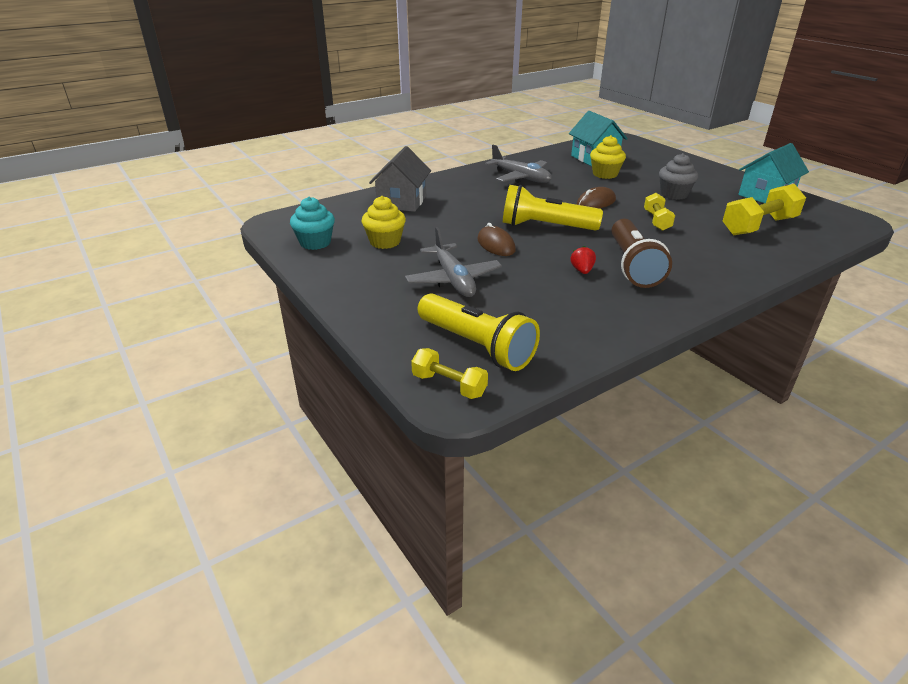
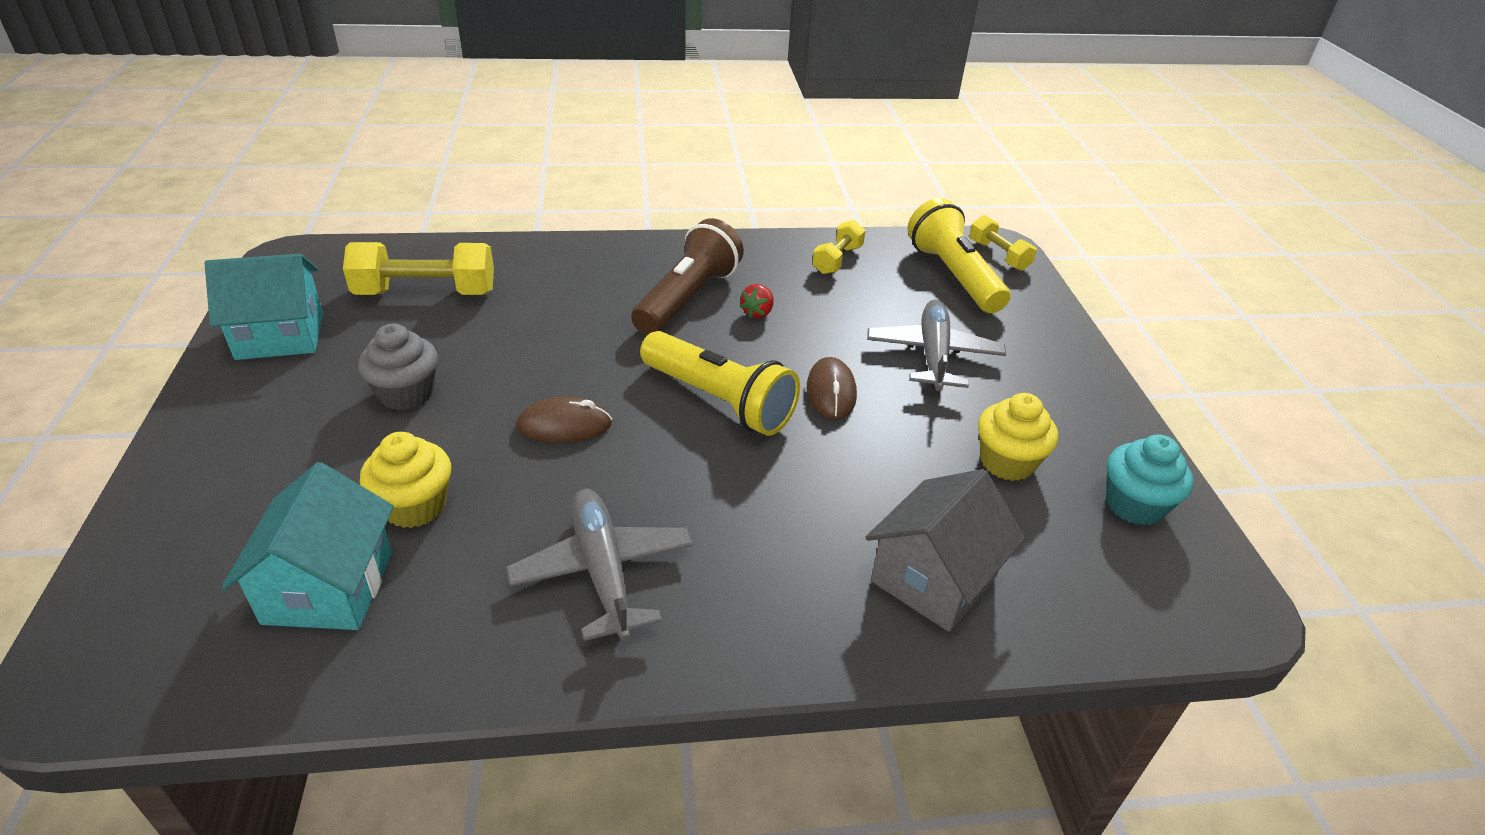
camera: 155 degrees left, 5 degrees up
yellow dumbbell [644,193,675,231] -> yellow dumbbell moved to [812,220,866,274]

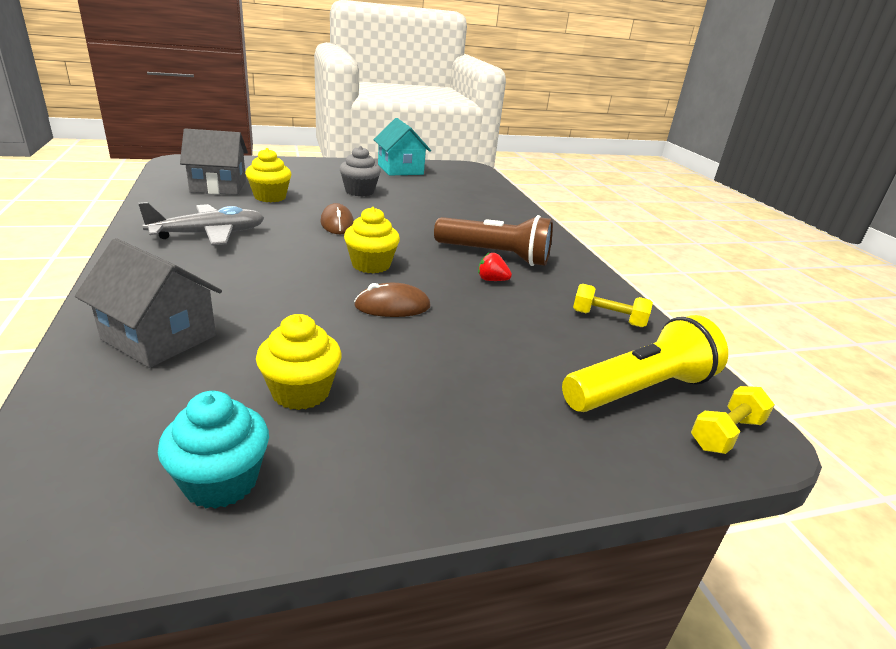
camera: 80 degrees right, 10 degrees down
turquoise house [222,462,394,630] -> grey house [180,128,248,195]
yellow dumbbell [343,242,494,295] -> none
yellow flashlight [640,331,800,436] -> yellow cupcake [344,207,400,273]
grey plane [867,300,1006,391] -> none

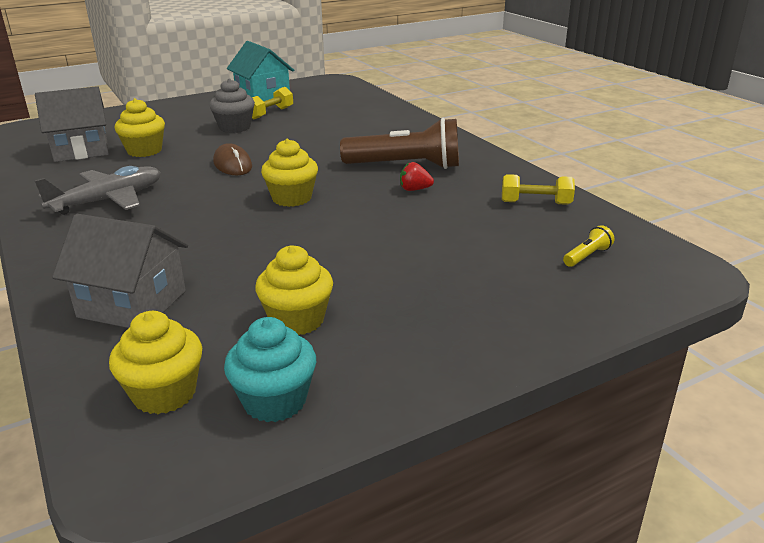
camera: 10 degrees left, 0 degrees up
brown mouse [354,283,431,317] -> none
yellow flashlight [562,315,728,412] -> yellow flashlight [563,225,614,267], size x0.40
yellow dumbbell [691,386,775,454] -> yellow dumbbell moved to [252,87,293,119]
none -> yellow cupcake [109,311,202,414]

